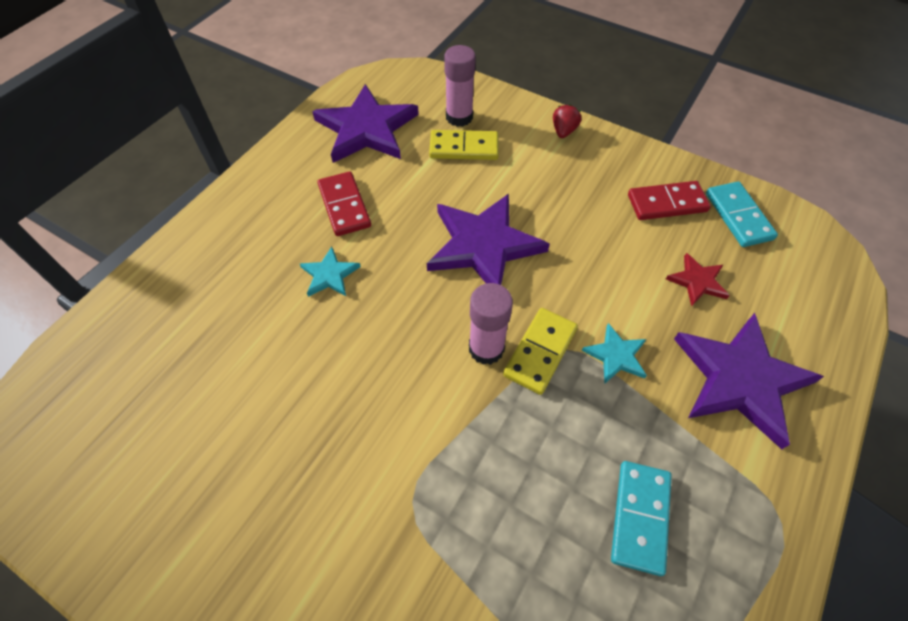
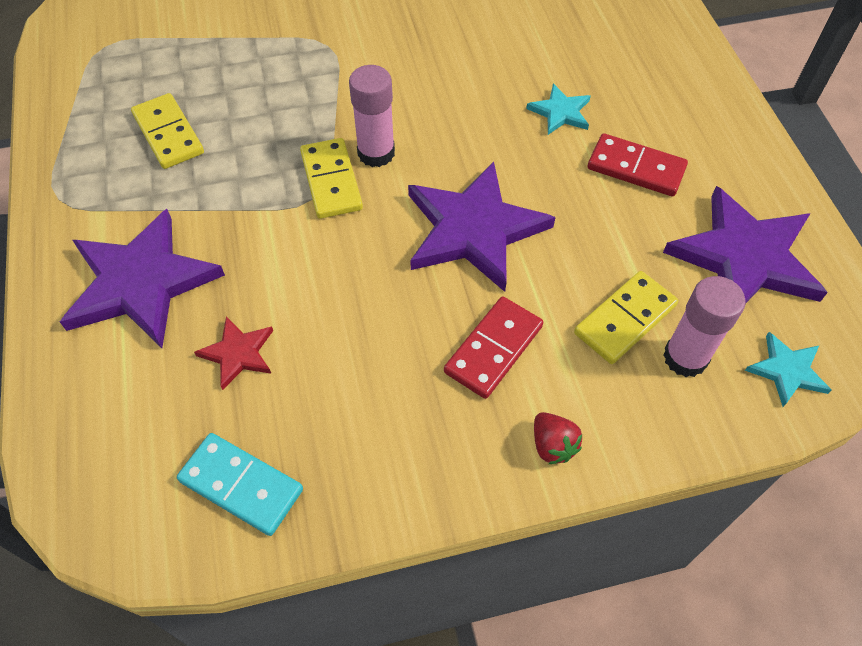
camera: 135 degrees right, 0 degrees up
turquoise star [582,323,647,384] -> turquoise star moved to [745,332,831,407]
turquoise domino [611,461,672,576] -> yellow domino [131,93,204,169]
red domino [628,181,711,220] -> red domino moved to [444,297,543,399]

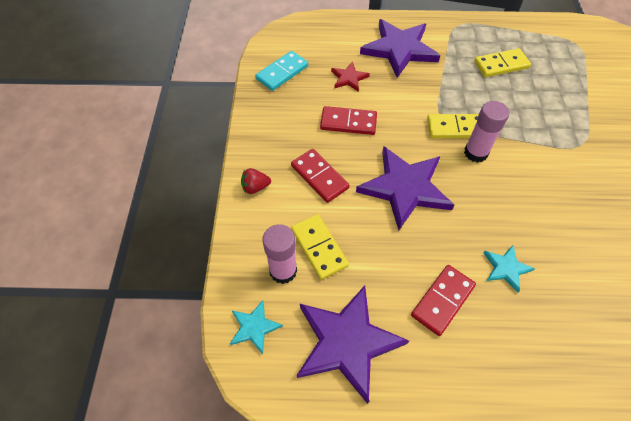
camera: 105 degrees right, 0 degrees up
none -> red domino [320,106,377,135]

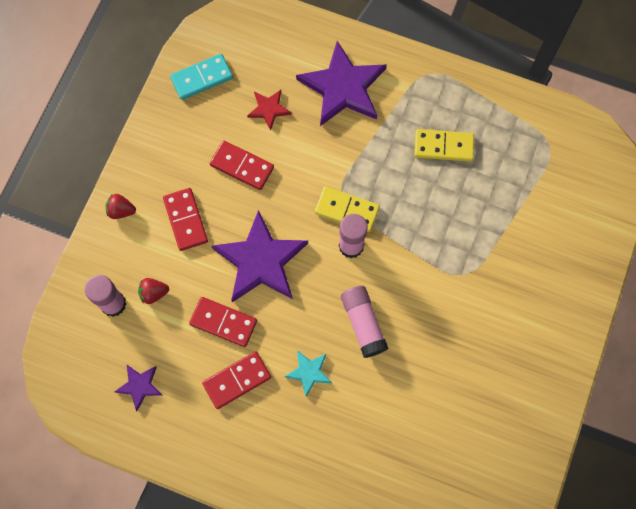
camera: 20 degrees right, 15 degrees up
turquoise star [230,300,283,354] -> none
yellow domino [291,214,349,280] -> red strawberry [138,278,169,304]
purple star [297,286,409,404] -> purple star [115,365,162,411], size x0.48
none -> red domino [189,297,257,347]
none -> pink glue stick [341,286,388,358]

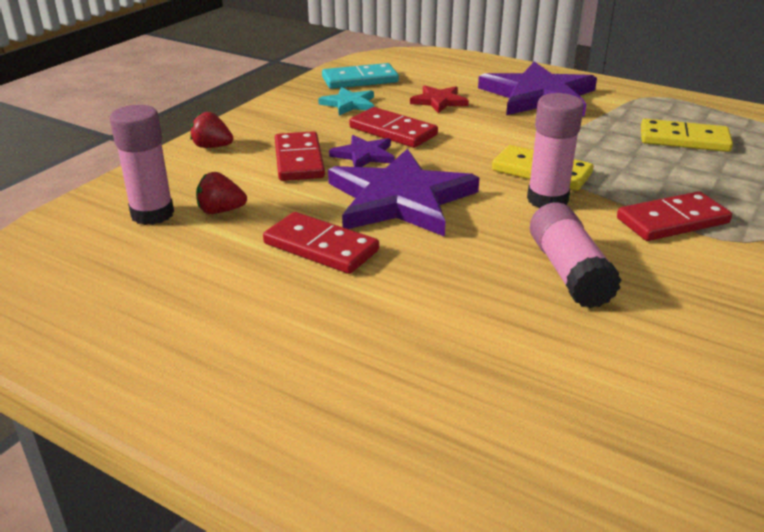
camera: 10 degrees right, 40 degrees down
purple star [115,365,162,411] -> purple star moved to [329,135,395,167]
red domino [202,351,271,409] -> red domino moved to [617,191,732,241]
turquoise star [284,350,332,397] -> turquoise star moved to [318,87,374,116]

